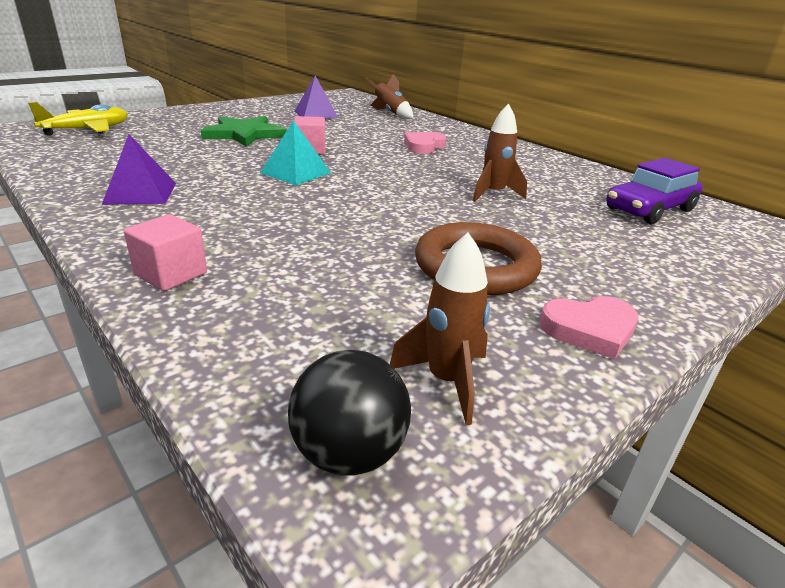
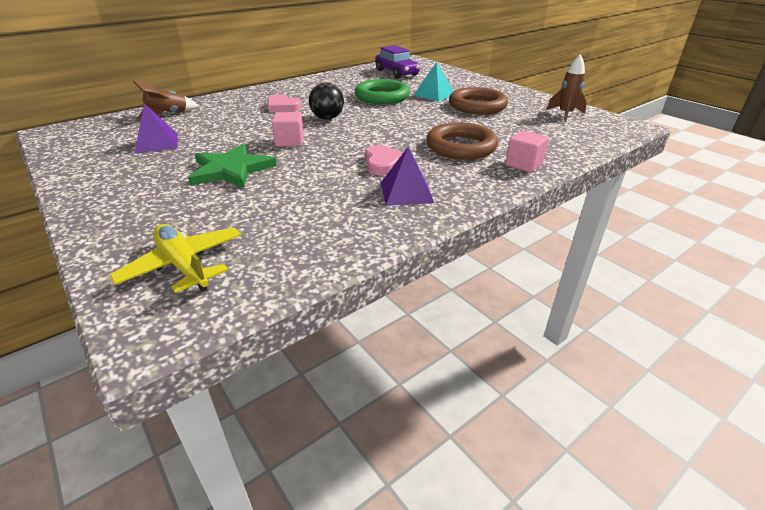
camera: 85 degrees left, 5 degrees up
turquoise pyramid [260,120,331,185] -> turquoise pyramid moved to [413,62,454,102]
black ball [288,350,411,476] -> black ball moved to [309,83,344,120]
brown rocket [473,104,527,202] -> green ring [355,79,410,104]
pink heart [539,296,638,359] -> pink heart moved to [365,145,403,175]
none -> brown ring [426,122,498,160]

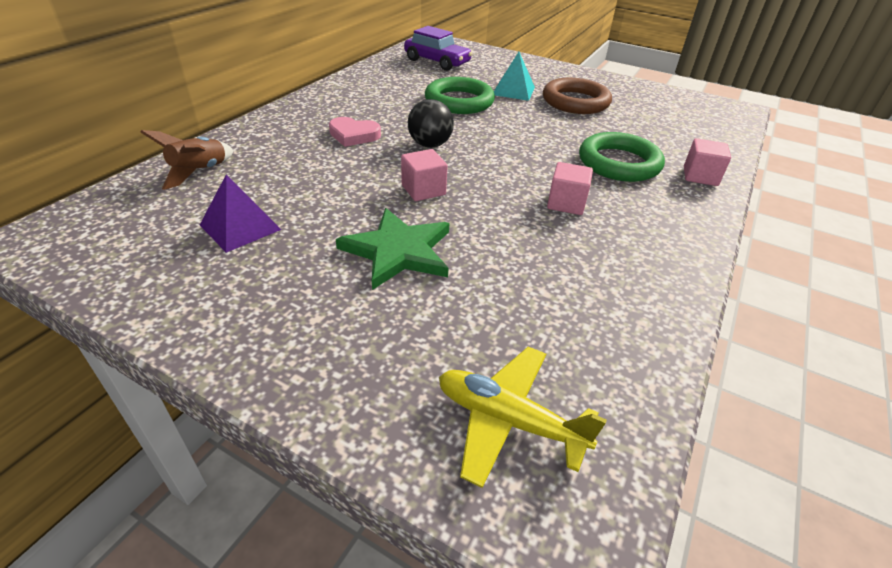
camera: 25 degrees left, 5 degrees up
pink heart [365,145,403,175] -> pink cube [547,162,593,215]
purple pyramid [381,147,434,206] -> none
brown ring [426,122,498,160] -> green ring [579,132,665,182]
brown rocket [547,54,587,122] -> none

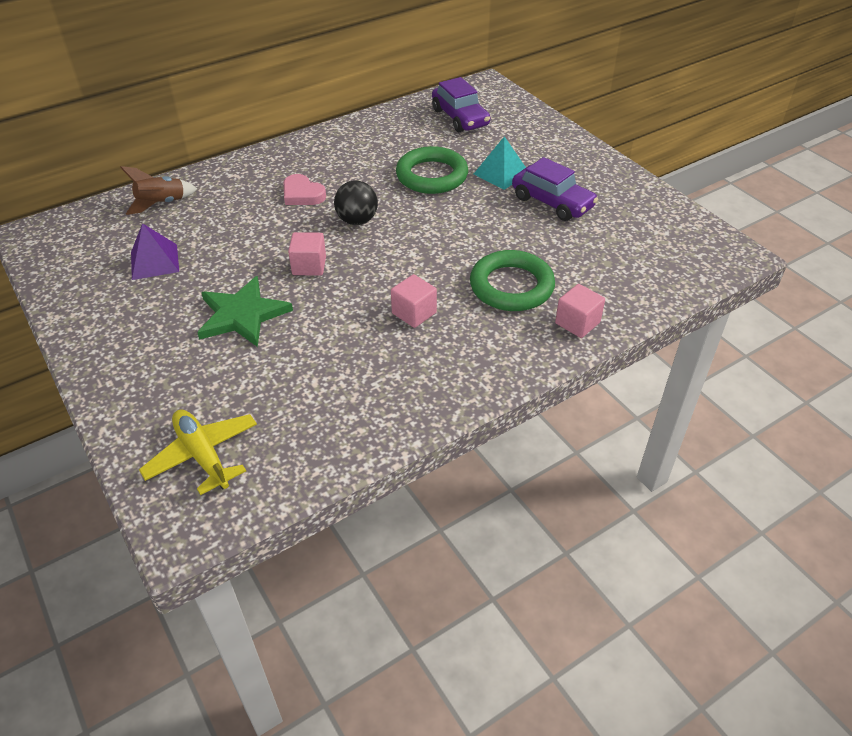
camera: 30 degrees right, 5 degrees up
brown ring [543,78,612,114] -> purple car [512,157,598,221]

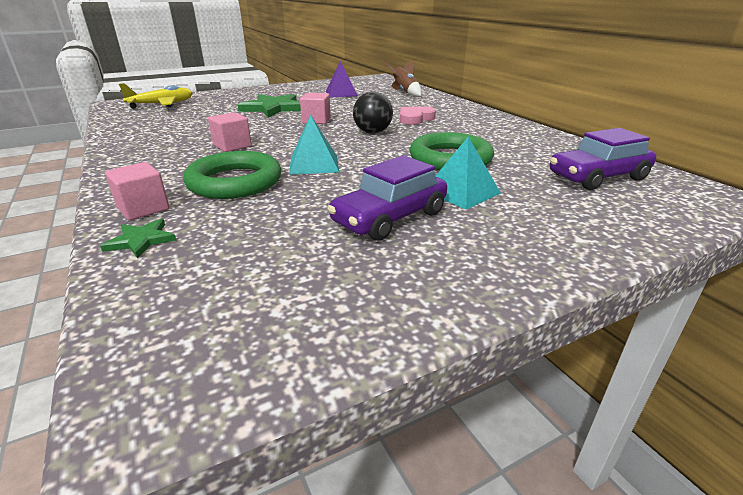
camera: 95 degrees right, 15 degrees down
none -> green star [100,219,176,258]
none -> turquoise pyramid [289,115,339,175]

